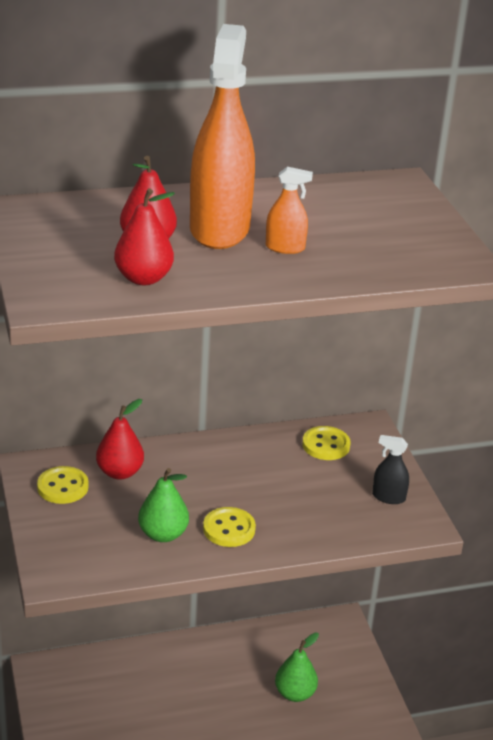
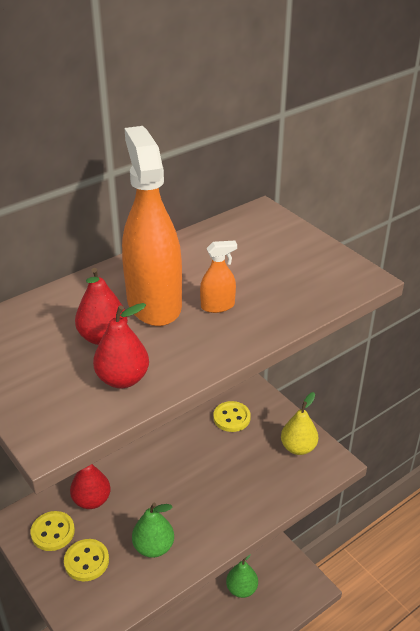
camera: 20 degrees left, 5 degrees up
yellow button [203,507,256,547] -> yellow button moved to [64,539,109,581]
black spray bottle [372,435,409,504] -> yellow pear [281,392,318,455]

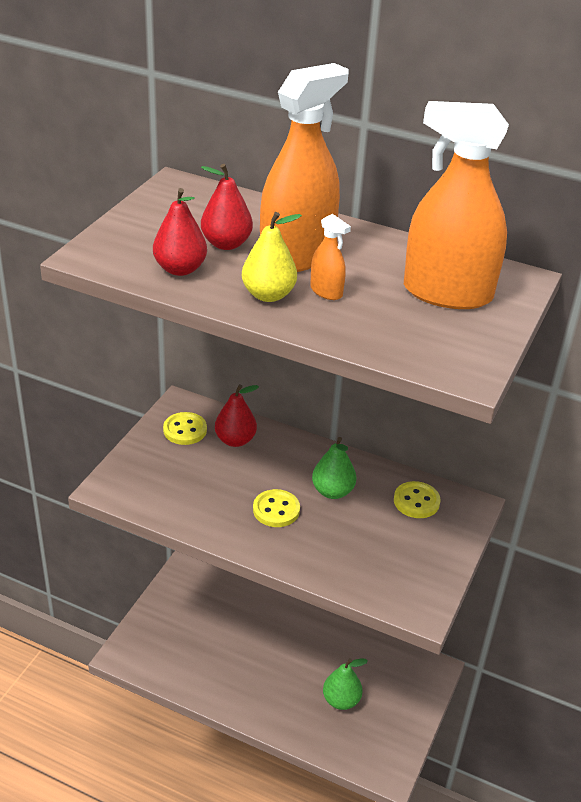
camera: 60 degrees right, 0 degrees up
yellow button [64,539,109,581] -> yellow button moved to [253,489,300,527]
green pear [132,503,174,558] -> green pear moved to [312,437,357,499]
yellow pear [281,392,318,455] -> yellow pear moved to [242,212,302,302]
none -> orange spray bottle [404,101,509,309]

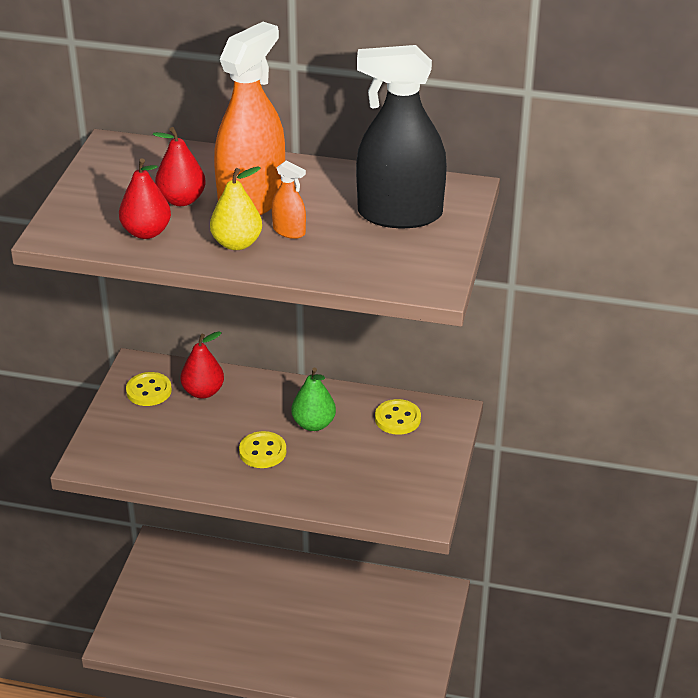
camera: 10 degrees left, 0 degrees up
green pear [323,658,368,710] -> none
orange spray bottle [404,101,509,309] -> black spray bottle [356,45,447,228]

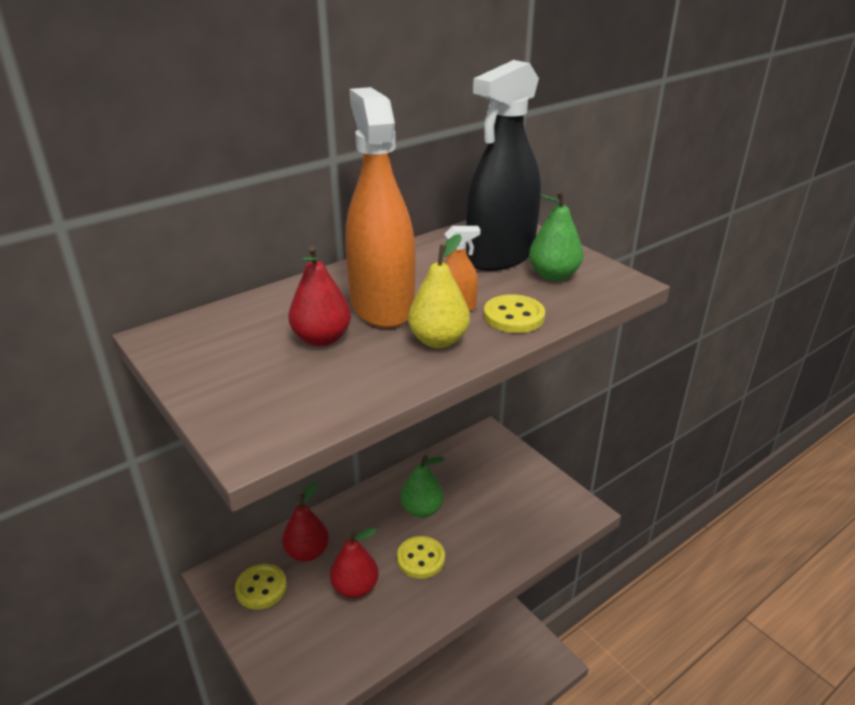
camera: 50 degrees left, 5 degrees down
red pear [119,158,171,239] -> red pear moved to [330,528,379,598]
yellow button [375,399,421,435] -> yellow button moved to [484,294,545,333]
none -> green pear [529,190,583,281]

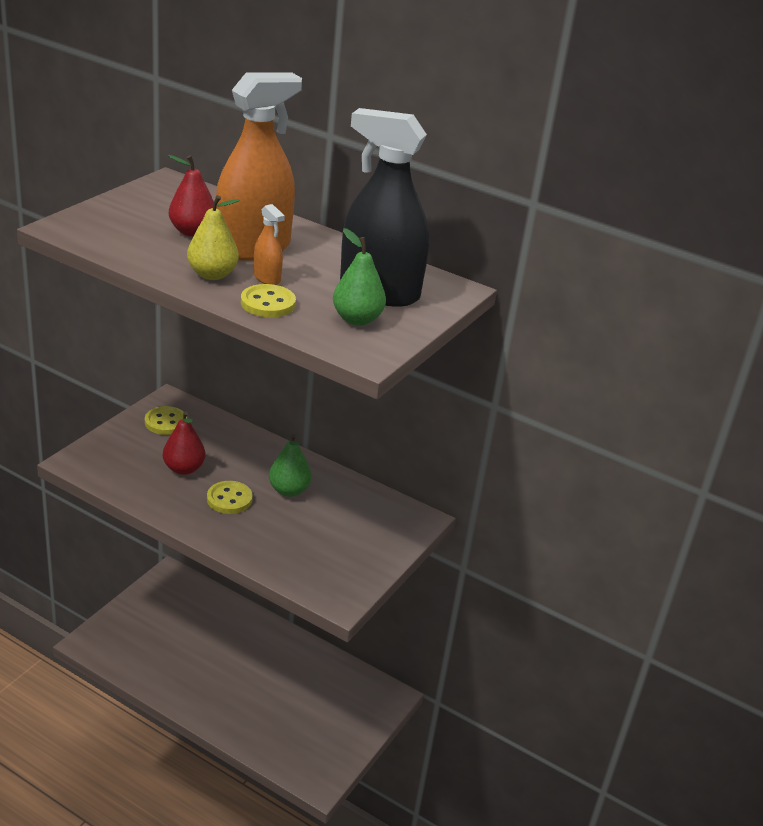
camera: 65 degrees right, 0 degrees up
red pear [282,482,329,562] -> none

